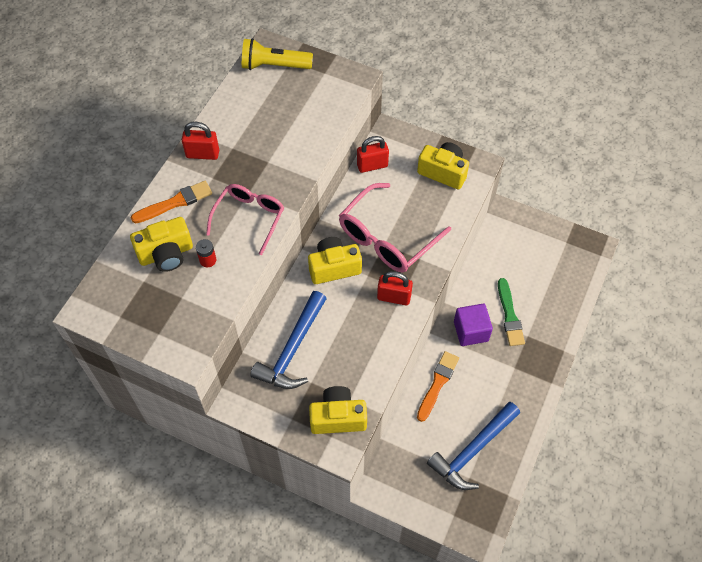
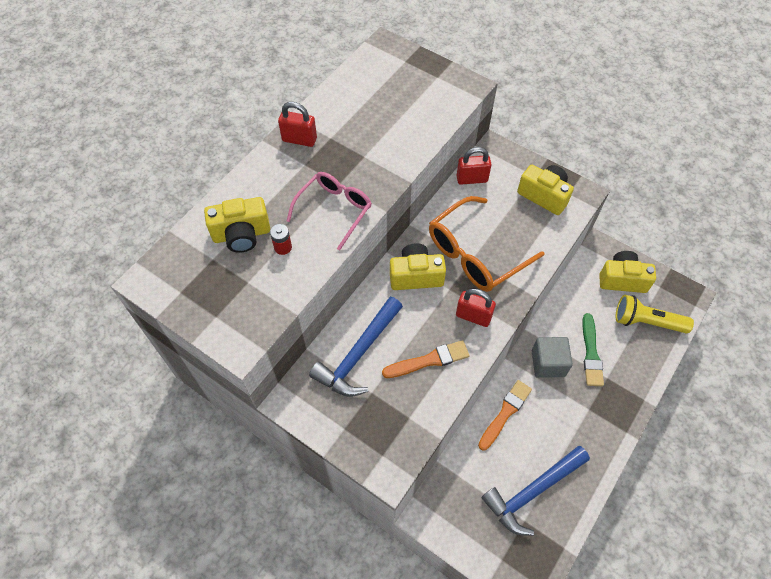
camera: 10 degrees right, 0 degrees up
orange brush [131,181,212,223] -> orange brush moved to [382,340,470,378]
yellow flashlight [242,38,313,70] -> yellow flashlight moved to [616,295,694,333]
yellow camera [309,386,367,434] -> yellow camera moved to [599,251,656,293]
pink glasses [339,183,451,273] -> orange glasses [429,196,545,292]
purple cube [454,304,493,346] -> grey cube [532,337,573,378]

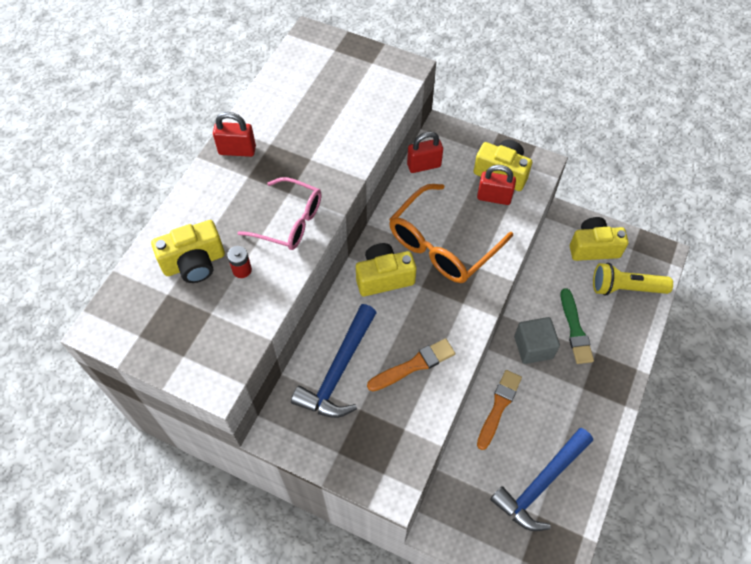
camera: 10 degrees left, 0 degrees up
pink glasses [287,172,372,251] -> pink glasses turned 90 degrees clockwise [238,177,321,250]
red padlock [456,289,496,327] -> red padlock moved to [477,165,516,205]

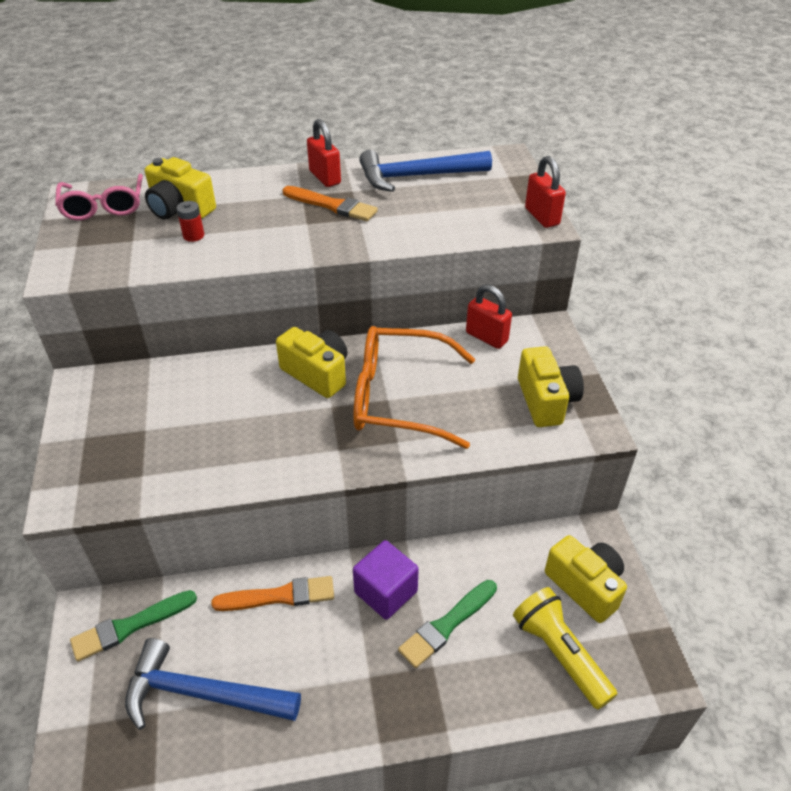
camera: 55 degrees right, 15 degrees down
pink glasses [238,177,321,250] -> pink glasses moved to [55,174,143,220]
blue hammer [291,304,377,418] -> blue hammer moved to [359,150,492,192]
orange brush [367,338,455,392] -> orange brush moved to [282,186,378,221]
red padlock [477,165,516,205] -> red padlock moved to [525,156,566,228]
grey cube [514,317,560,364] -> purple cube [353,540,419,620]
none -> green brush [70,590,197,662]

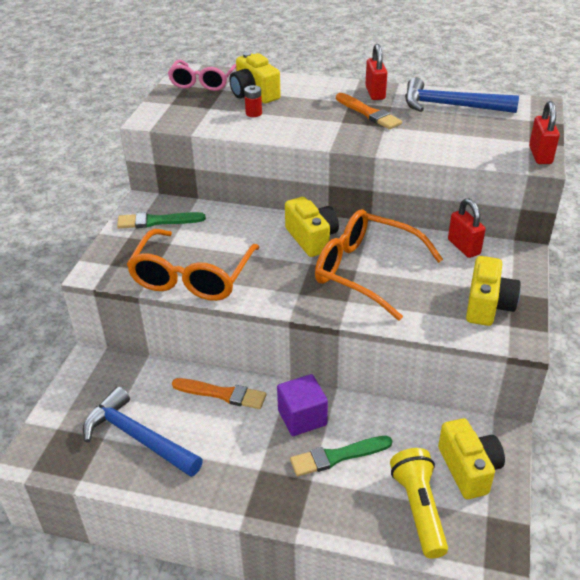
camera: 25 degrees right, 5 degrees down
green brush [70,590,197,662] -> green brush moved to [117,212,206,229]
none -> orange glasses [126,229,260,301]

